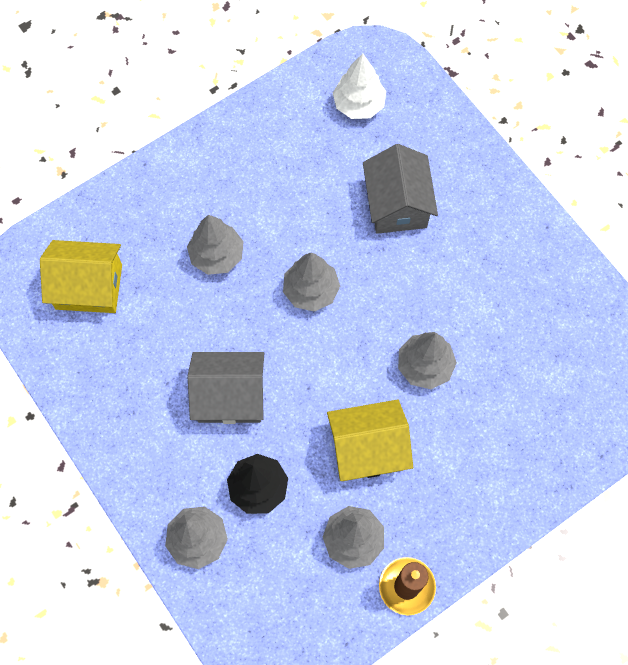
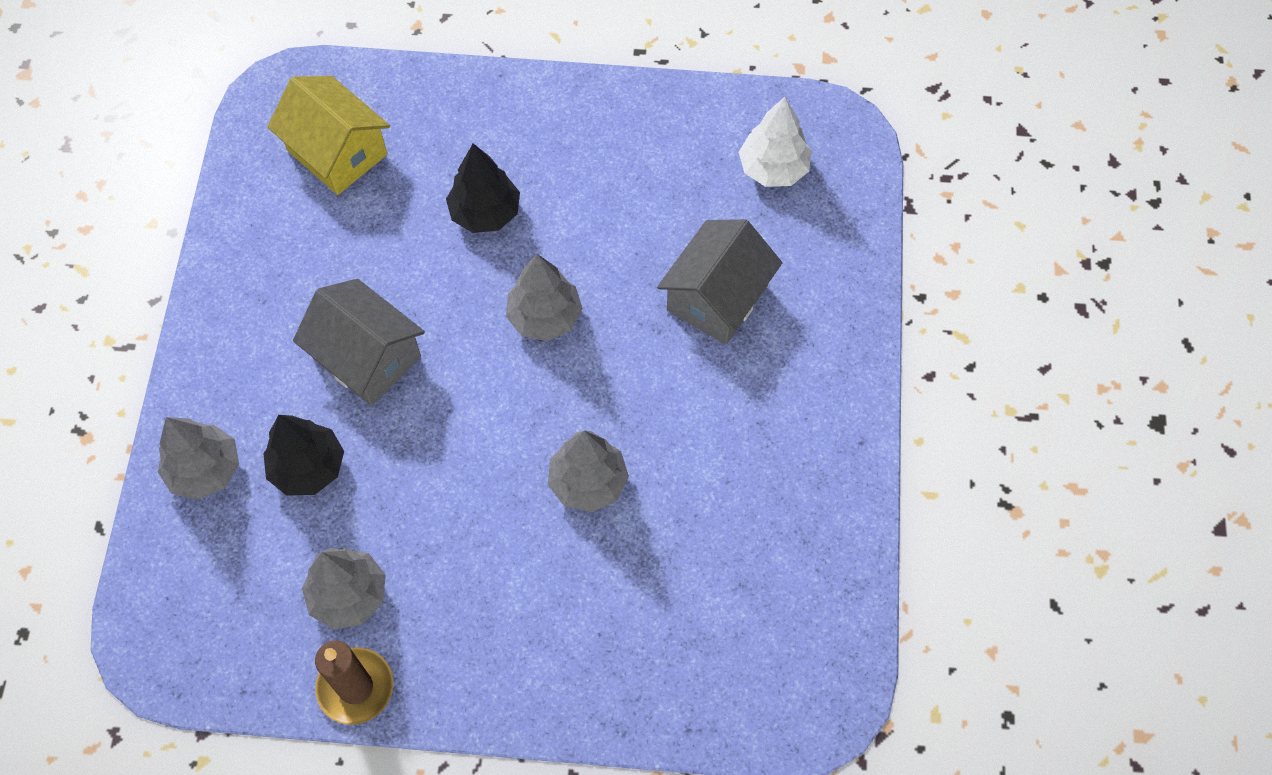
camera: 40 degrees right, 5 degrees down
grey tree [187,215,244,275] -> black tree [446,143,520,233]
yellow house [327,399,413,481] -> none

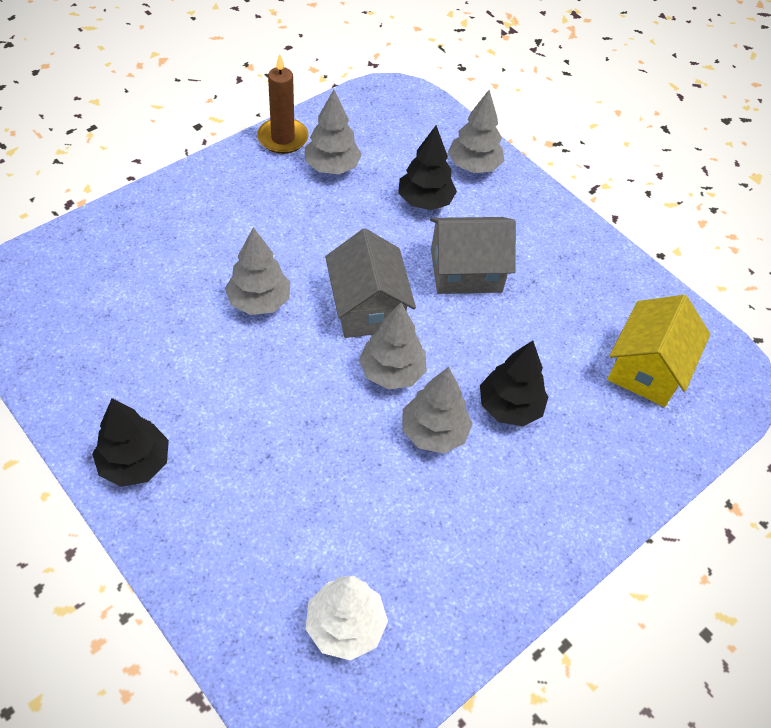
camera: 130 degrees right, 10 degrees down
yellow house [267,76,390,195] -> yellow house turned 60 degrees counterclockwise [607,295,710,407]
grey house [657,219,782,345] -> grey house moved to [325,228,416,338]
none -> black tree [92,398,169,487]
none -> grey tree [402,367,473,454]

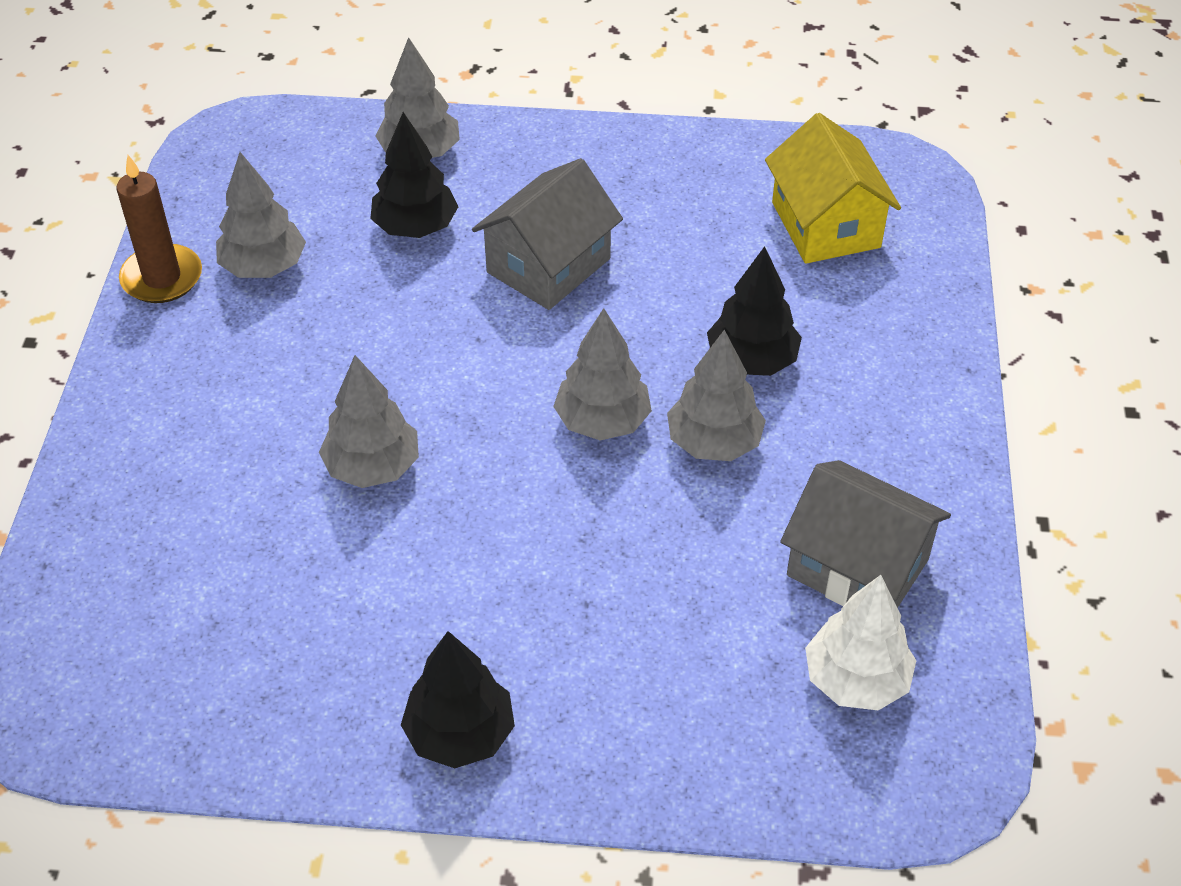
camera: 40 degrees left, 5 degrees down
grey house [325,228,416,338] -> grey house moved to [780,460,951,608]

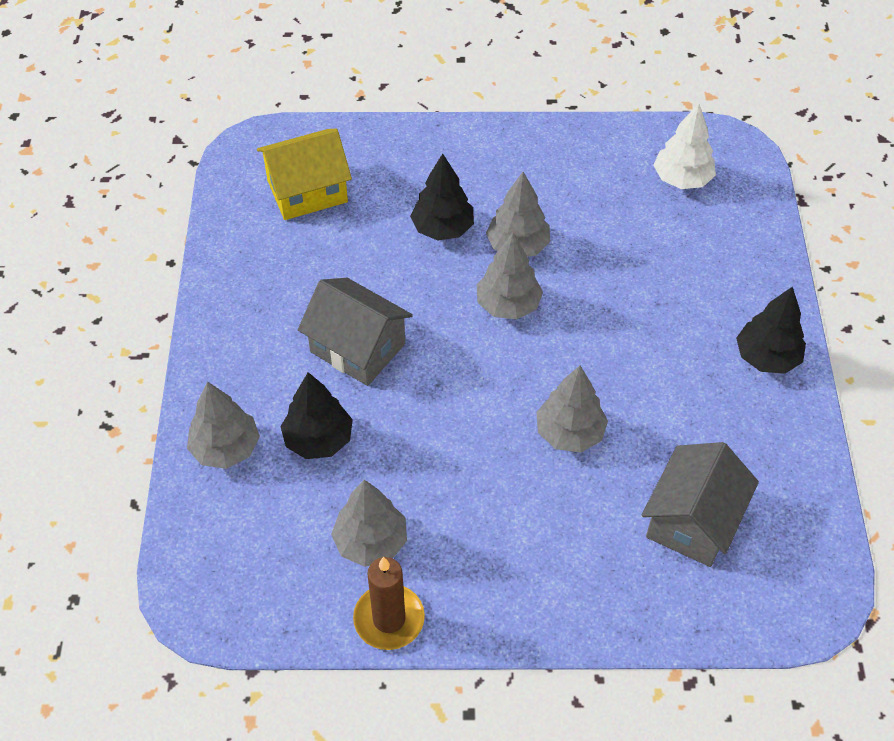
camera: 95 degrees left, 5 degrees up
grey house [780,460,951,608] -> grey house moved to [642,442,759,567]

